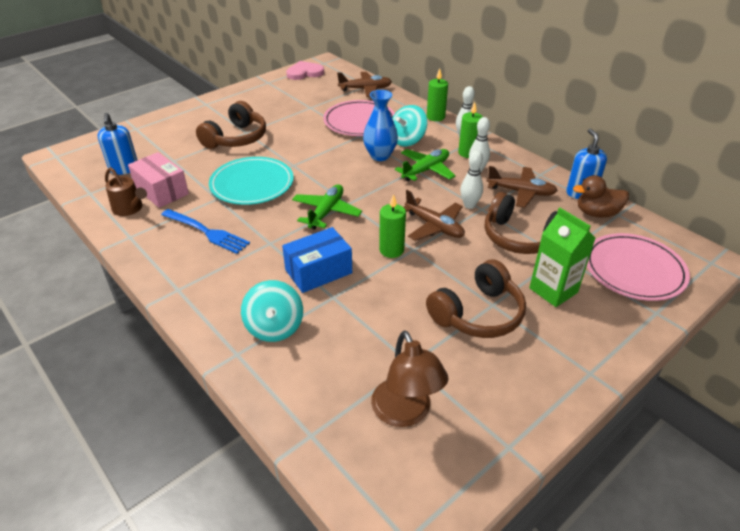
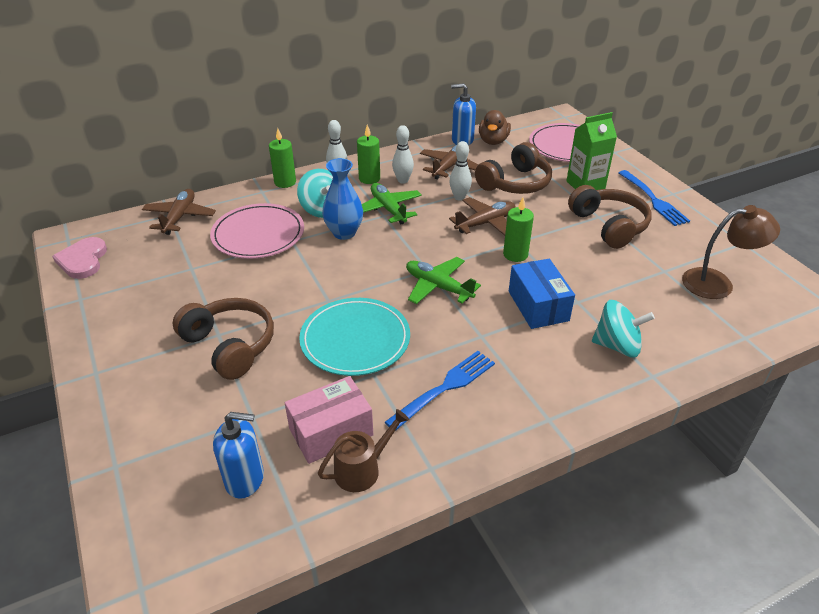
camera: 75 degrees left, 0 degrees up
none -> blue fork [619,170,690,226]

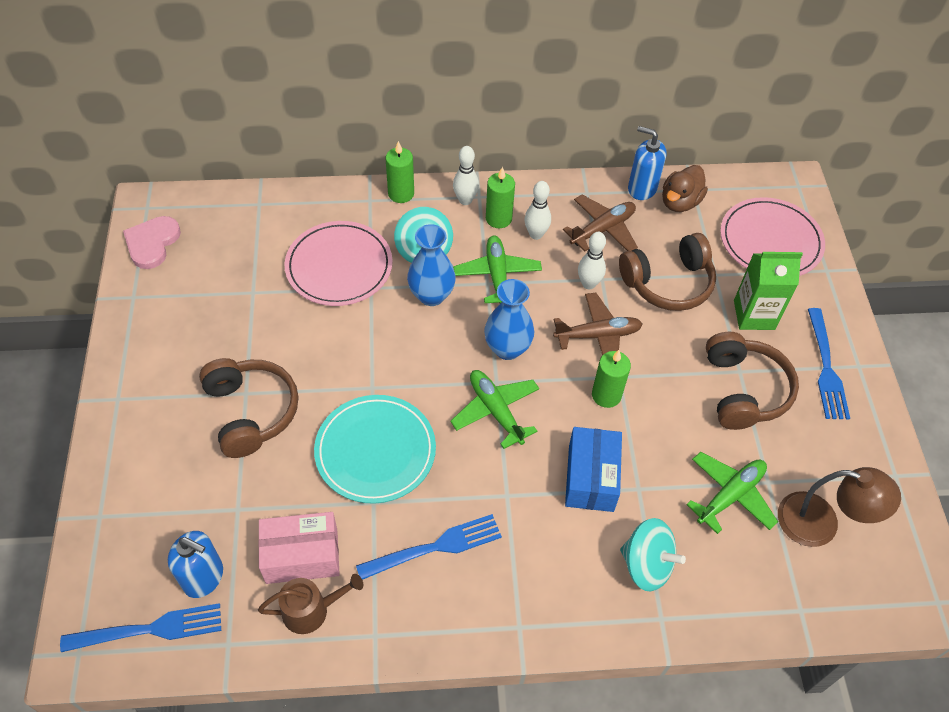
camera: 20 degrees right, 15 degrees up
brown plane [142,189,216,235] -> none
none -> blue fork [60,603,221,652]
none -> blue vase [484,279,534,360]
none -> green plane [686,452,778,534]

